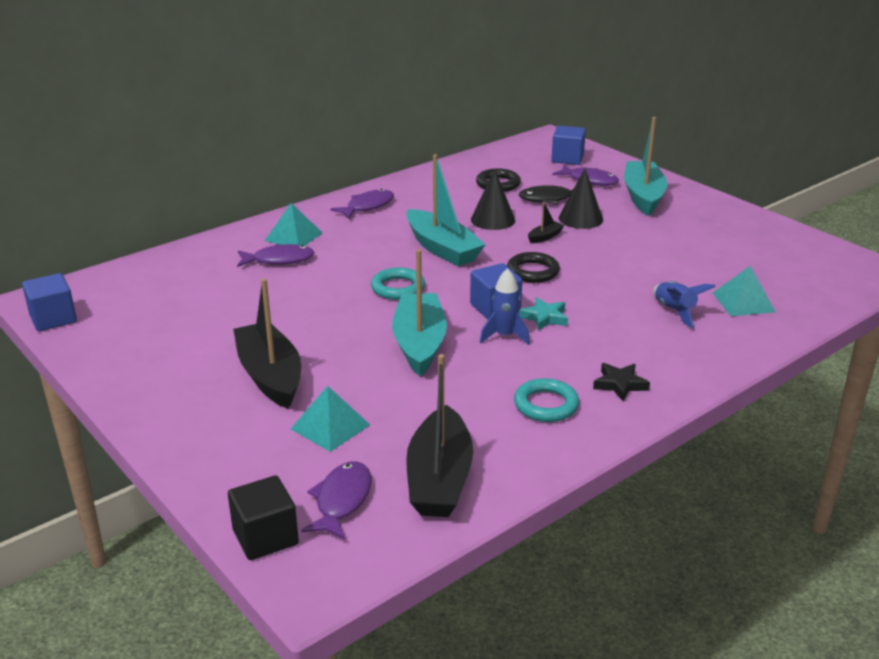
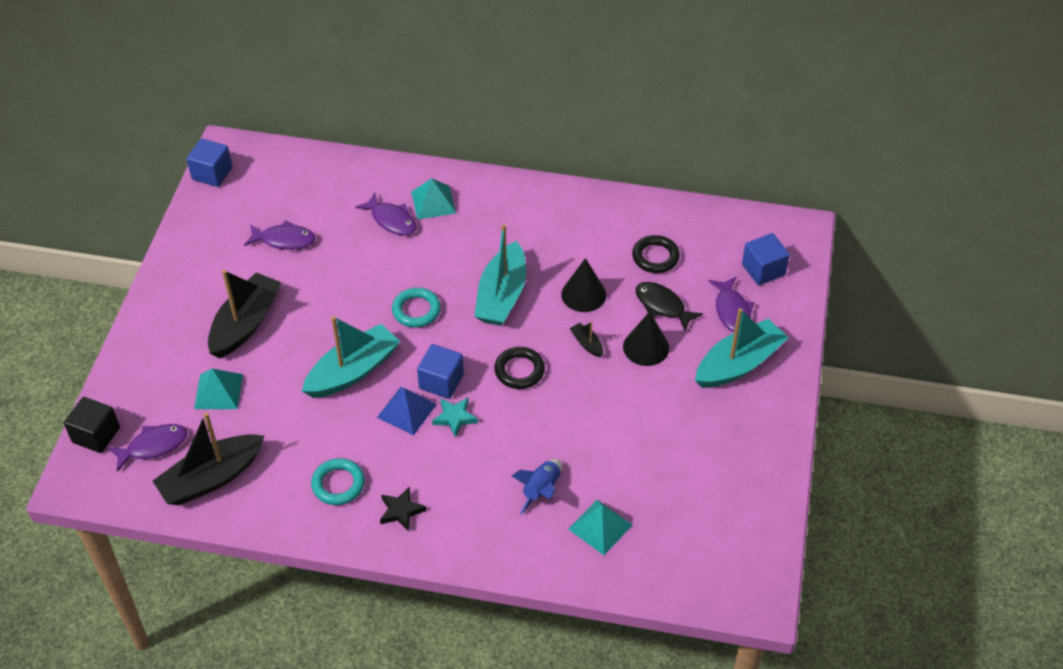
camera: 50 degrees right, 20 degrees up
purple fish [330,189,394,219] -> purple fish moved to [244,220,316,250]
blue rocket [480,268,530,345] -> blue pyramid [377,387,437,435]
black boat [528,202,564,243] -> black boat turned 135 degrees counterclockwise [569,322,603,357]

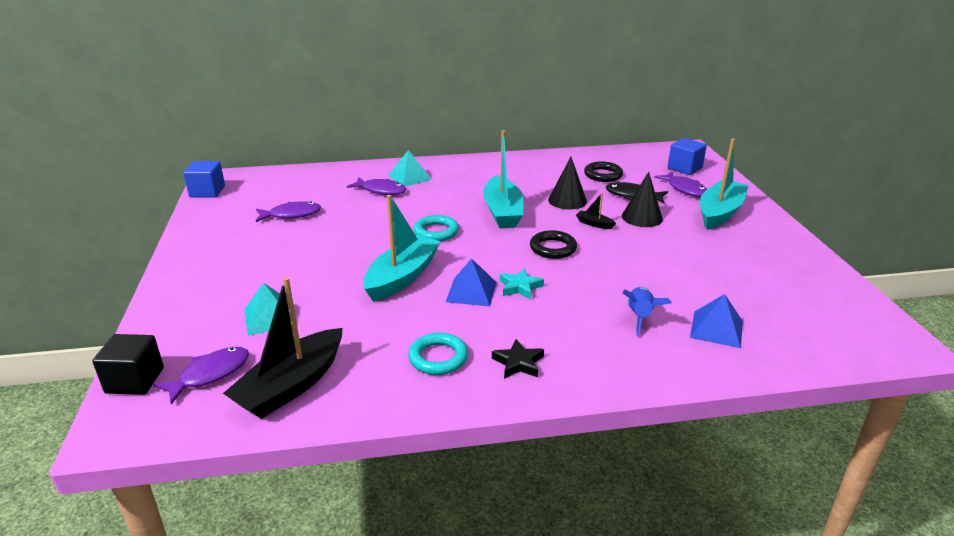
camera: 20 degrees left, 20 degrees down
black boat [208,270,281,358] -> none
blue cube [417,344,464,399] -> none
turquoise pyramid [568,500,632,555] -> blue pyramid [690,294,743,348]

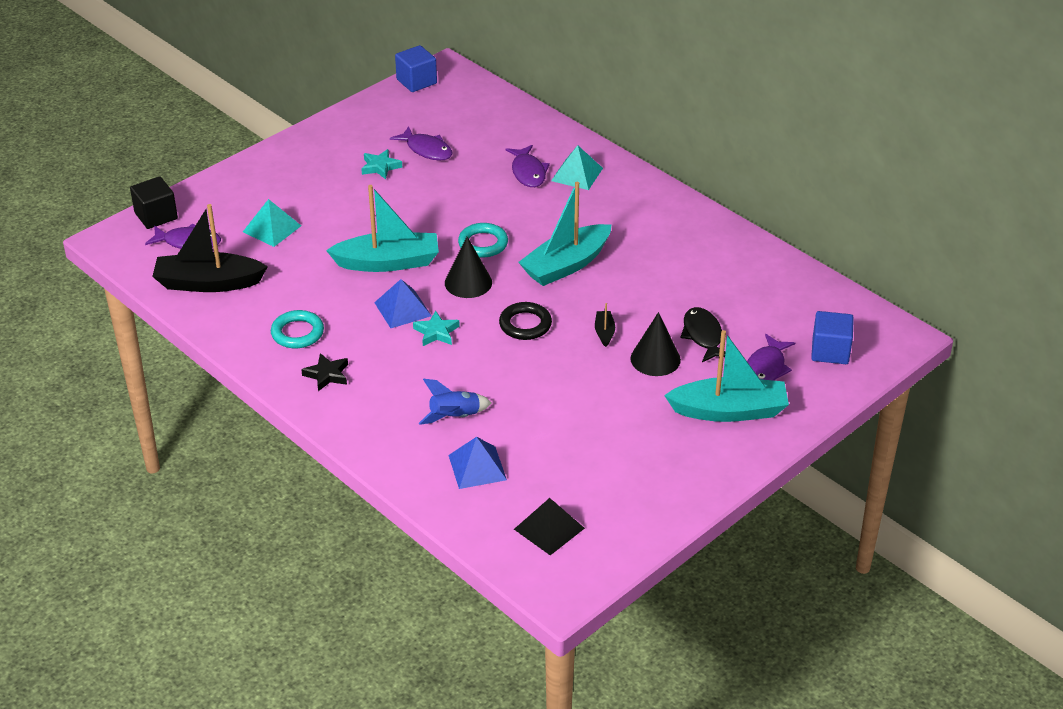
camera: 55 degrees right, 10 degrees up
black cone [548,157,587,210] -> black cone moved to [445,237,492,298]
black ring [584,161,623,182] -> none
none -> turquoise star [361,149,402,179]
none -> black pyramid [514,498,585,555]

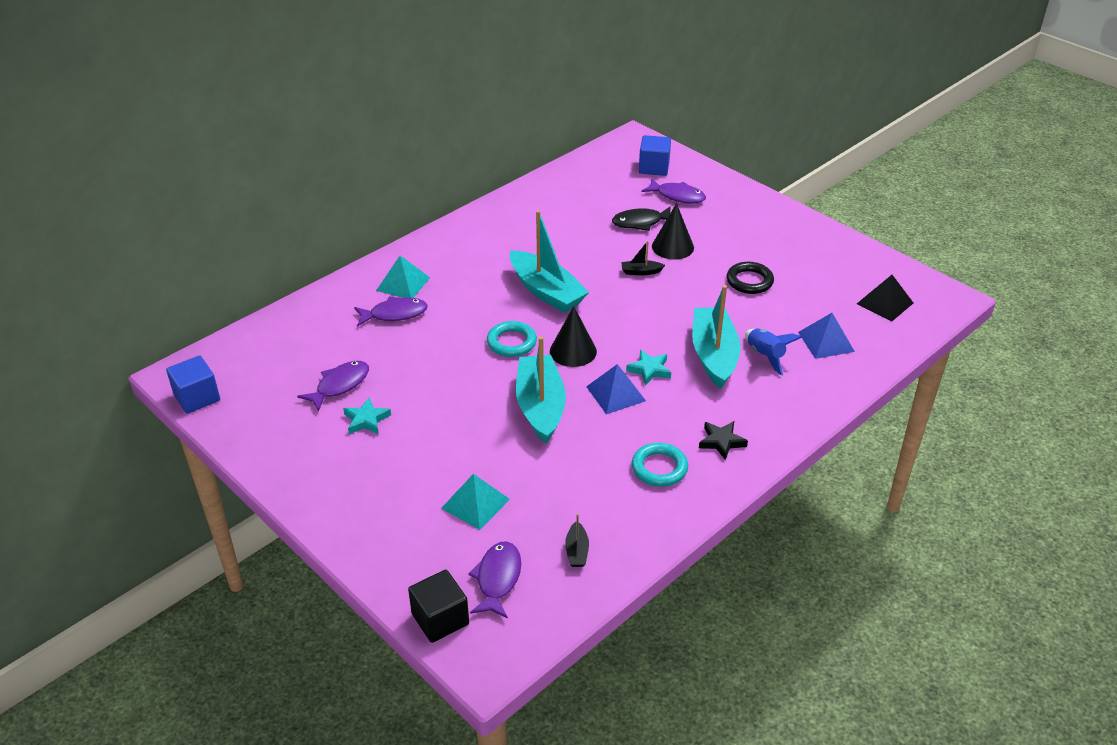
camera: 90 degrees left, 0 degrees up
black boat [152,204,268,292] -> black boat [565,513,589,567], size x0.43
black ring [499,302,552,340] -> black ring moved to [727,262,774,294]
turquoise boat [664,330,789,422] -> turquoise boat moved to [692,285,740,389]

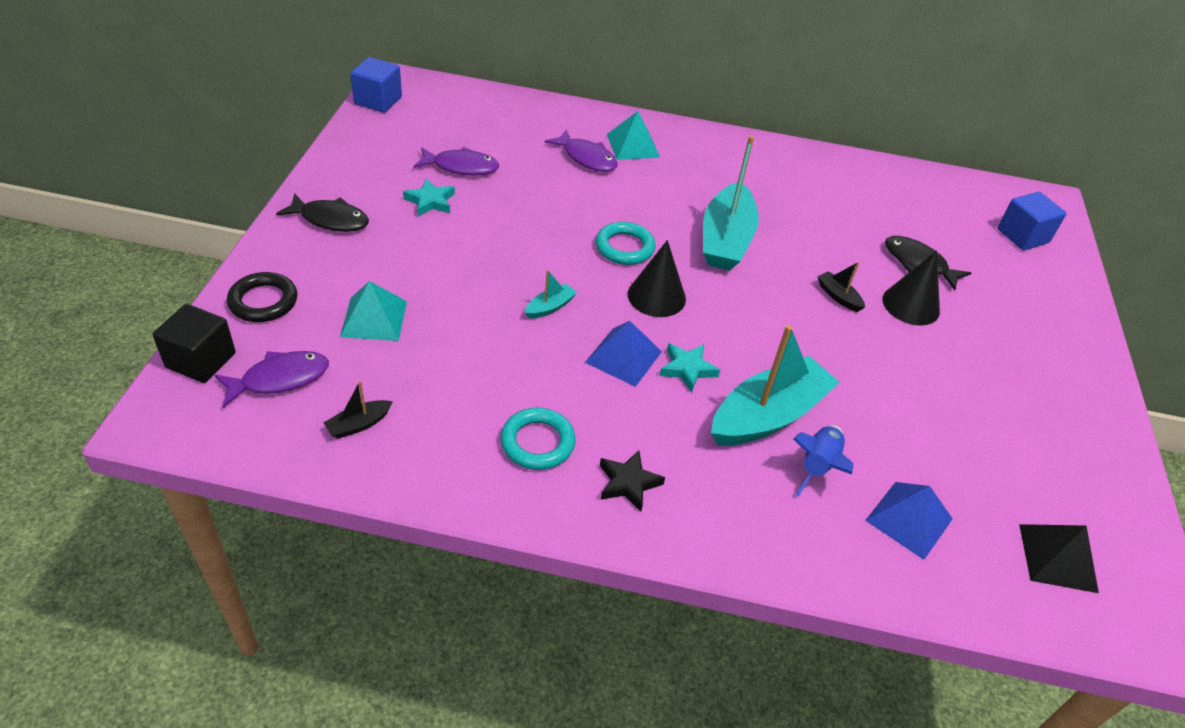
camera: 50 degrees right, 5 degrees up
turquoise boat [516,336,566,443] -> turquoise boat [525,270,577,319], size x0.43
purple fish [641,178,706,203] -> none
black ring [727,262,774,294] -> black ring moved to [227,272,298,322]
none -> black fish [276,193,369,232]

